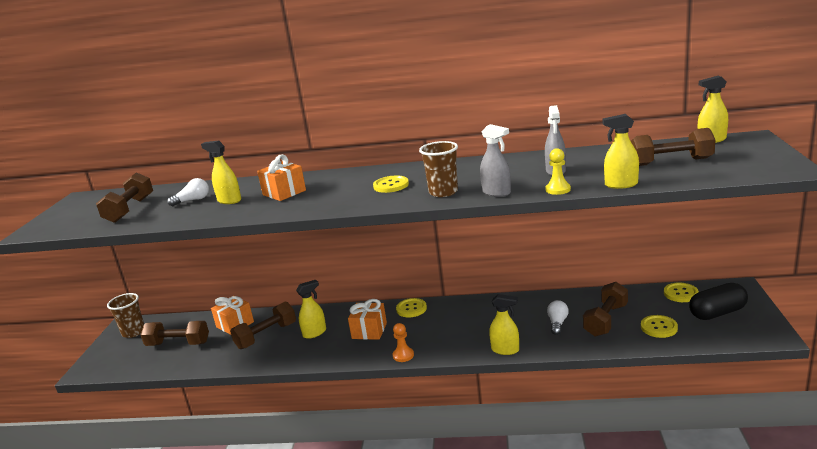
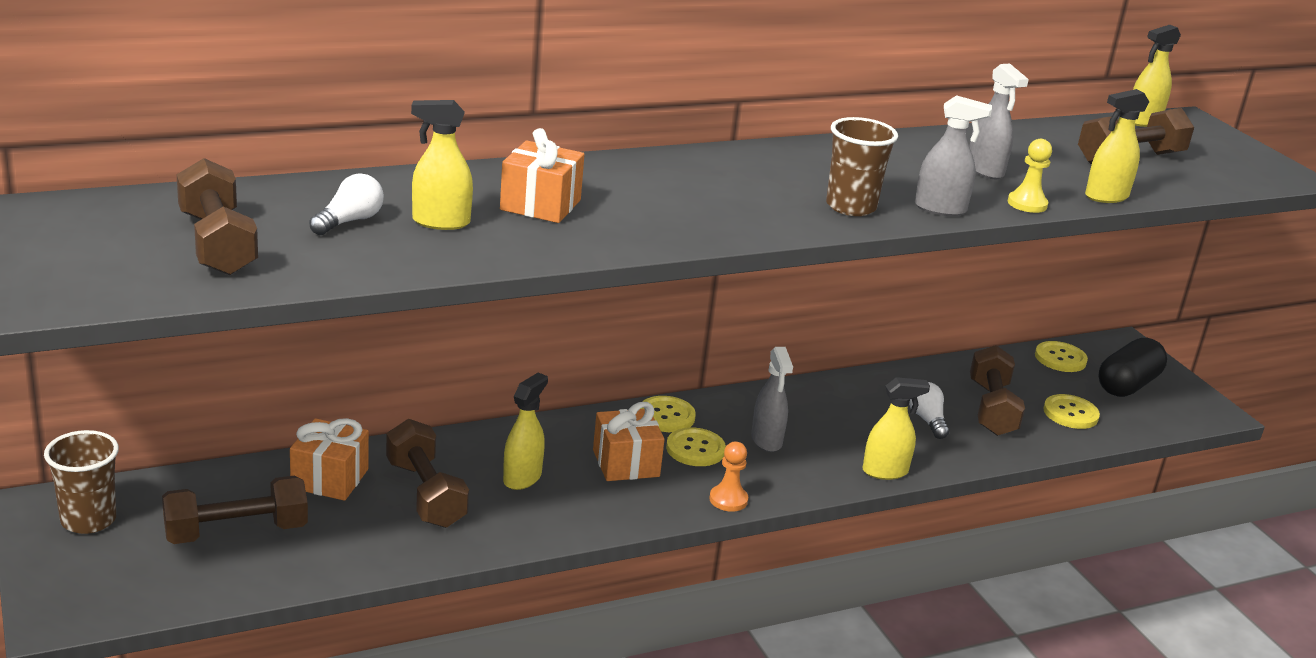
camera: 35 degrees left, 5 degrees up
brown dumbbell [230,302,296,349] -> brown dumbbell turned 45 degrees counterclockwise [386,419,469,528]
yellow button [373,175,409,193] -> yellow button moved to [666,428,726,466]
none -> grey spray bottle [751,347,793,452]

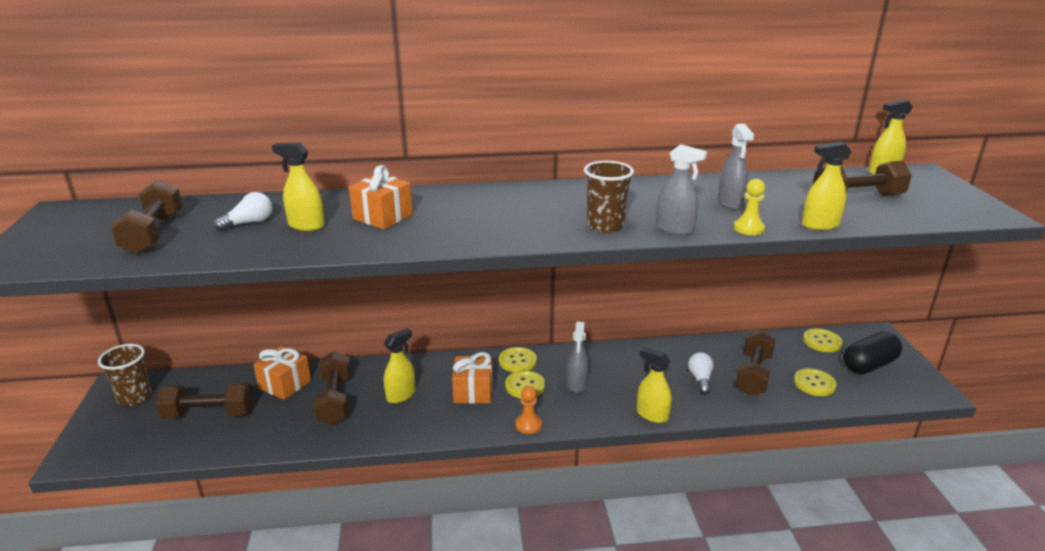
camera: 20 degrees right, 0 degrees up
yellow spray bottle [863,377,930,480] -> yellow spray bottle turned 150 degrees counterclockwise [637,347,672,423]

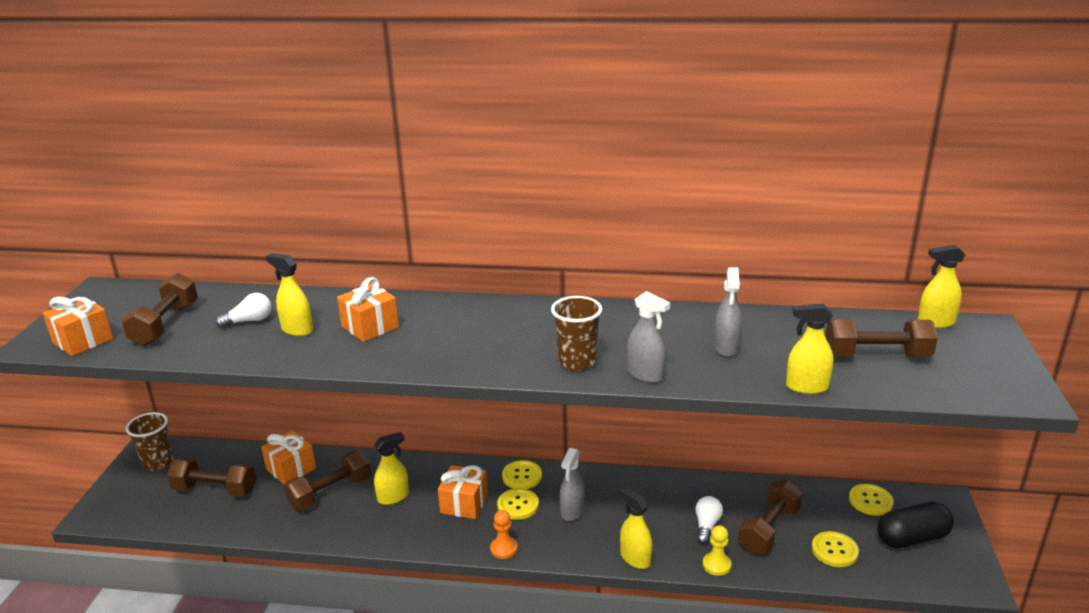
camera: 15 degrees right, 0 degrees up
brown dumbbell [313,351,351,425] -> brown dumbbell turned 45 degrees clockwise [284,451,371,511]
yellow pawn [734,179,765,235] -> yellow pawn moved to [703,525,732,576]
none -> orange gift [43,297,113,356]

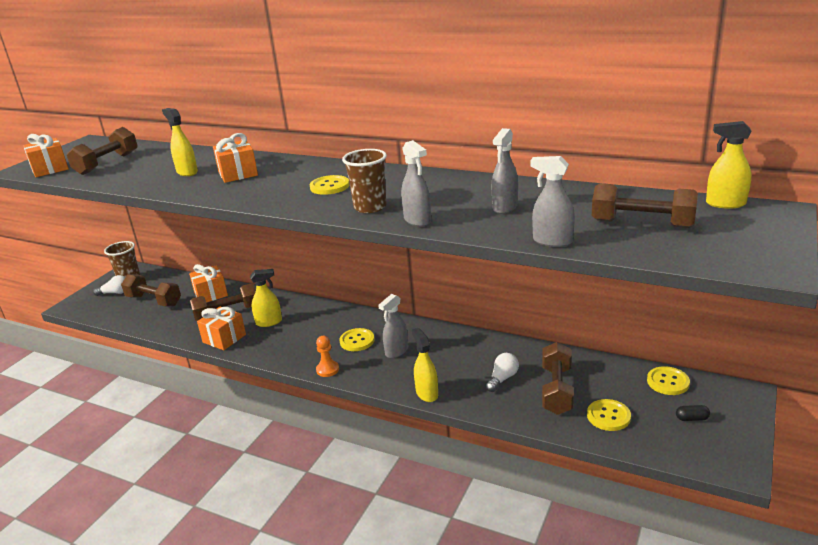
camera: 20 degrees right, 0 degrees up
white light bulb [215,293,271,328] -> white light bulb moved to [93,275,125,296]
orange gift [438,465,488,519] -> orange gift moved to [197,307,246,350]
yellow button [502,460,542,489] -> yellow button moved to [310,175,350,195]
yellow pawn [703,525,732,576] -> none
brown dumbbell [738,480,803,553] -> brown dumbbell turned 45 degrees counterclockwise [542,342,574,415]
yellow spray bottle [786,304,833,394] -> grey spray bottle [531,156,575,247]
black capsule [877,502,954,548] -> black capsule [676,405,710,421], size x0.42

